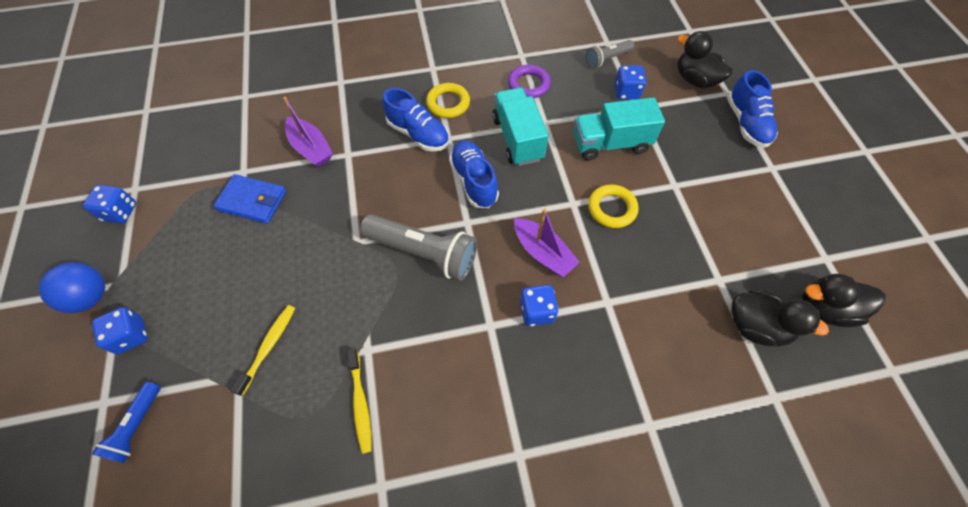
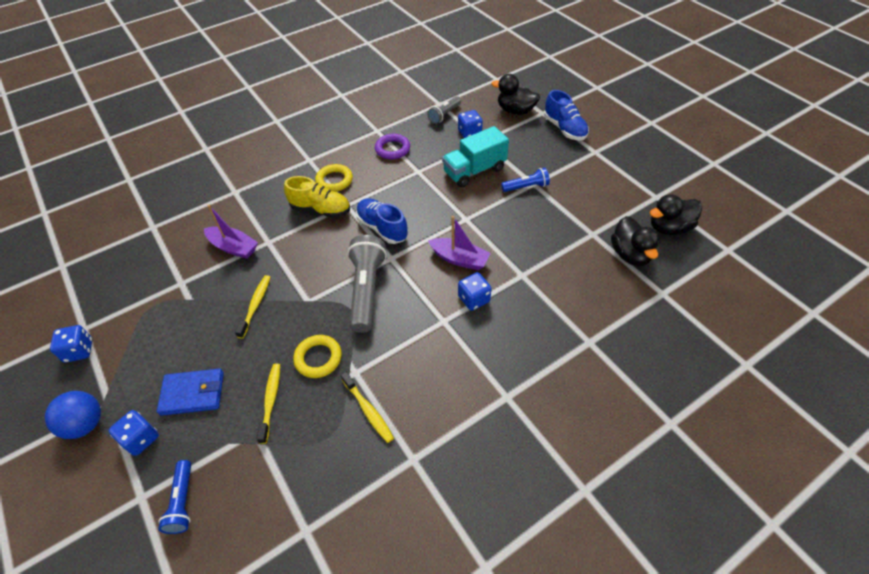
camera: 20 degrees left, 10 degrees down
blue wallet [213,174,286,224] -> blue wallet moved to [157,368,224,416]
grey flashlight [360,214,477,281] -> grey flashlight turned 90 degrees counterclockwise [347,235,387,333]
blue shoe [382,88,449,151] -> yellow shoe [284,176,350,218]
turquoise truck [492,88,549,166] -> none
yellow ring [588,184,639,228] -> yellow ring moved to [293,335,342,378]
black duck [731,290,829,347] -> black duck turned 75 degrees clockwise [611,216,660,266]
none -> yellow toothbrush [235,275,270,339]
none -> blue flashlight [501,168,550,192]

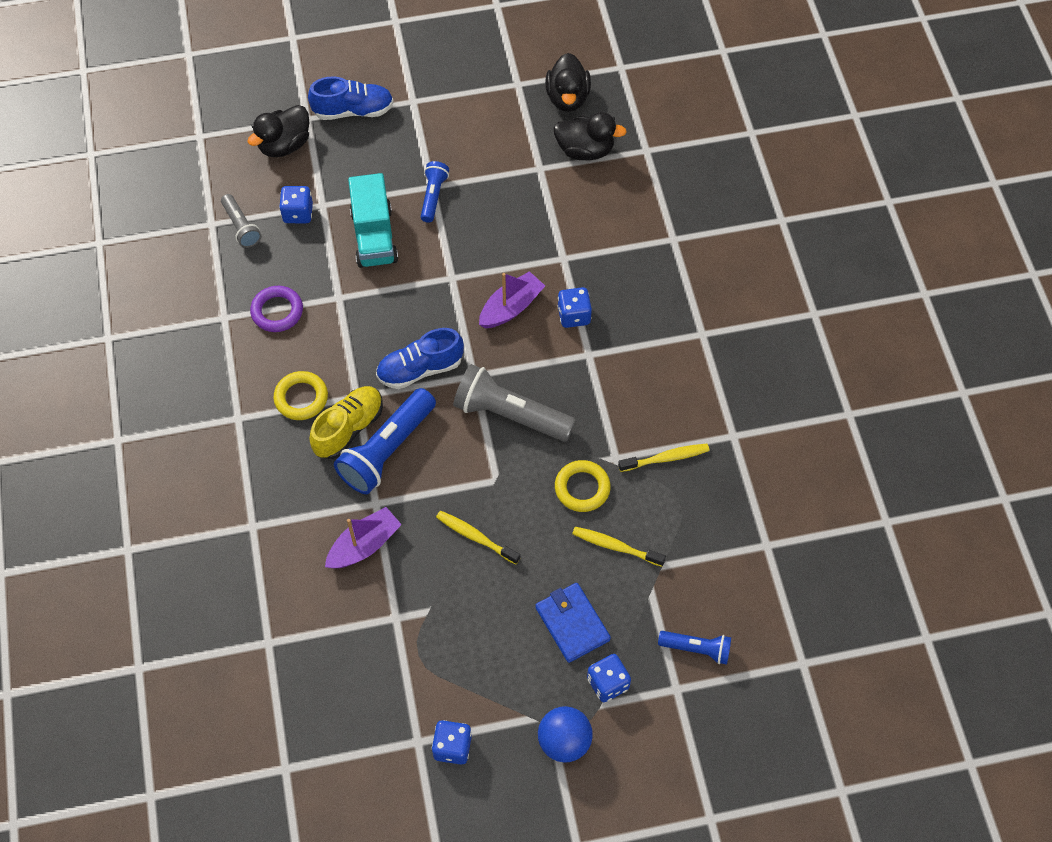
camera: 70 degrees left, 10 degrees up
blue wallet [157,368,224,416] -> blue wallet turned 45 degrees counterclockwise [536,583,611,663]
none -> blue flashlight [334,388,436,494]

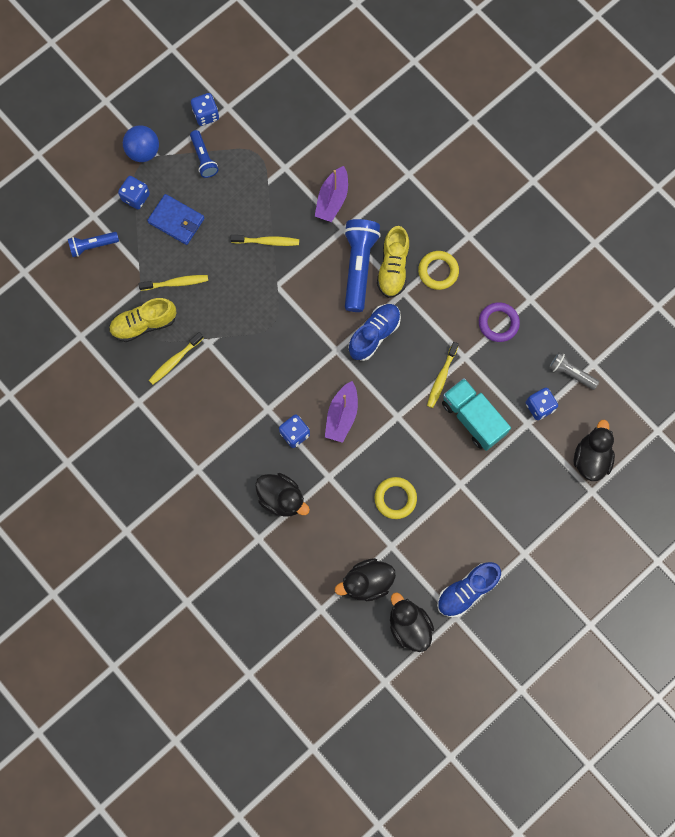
camera: 150 degrees right, 15 degrees up
blue shoe [308,77,394,120] -> blue shoe moved to [437,562,501,617]
blue flashlight [421,161,449,223] -> blue flashlight moved to [190,130,219,178]
grey flashlight [453,364,576,442] -> none
yellow ring [555,460,611,512] -> yellow ring moved to [375,477,417,519]
none -> yellow shoe [109,298,177,342]
none -> black duck [255,473,310,517]
none -> yellow toothbrush [427,342,459,408]

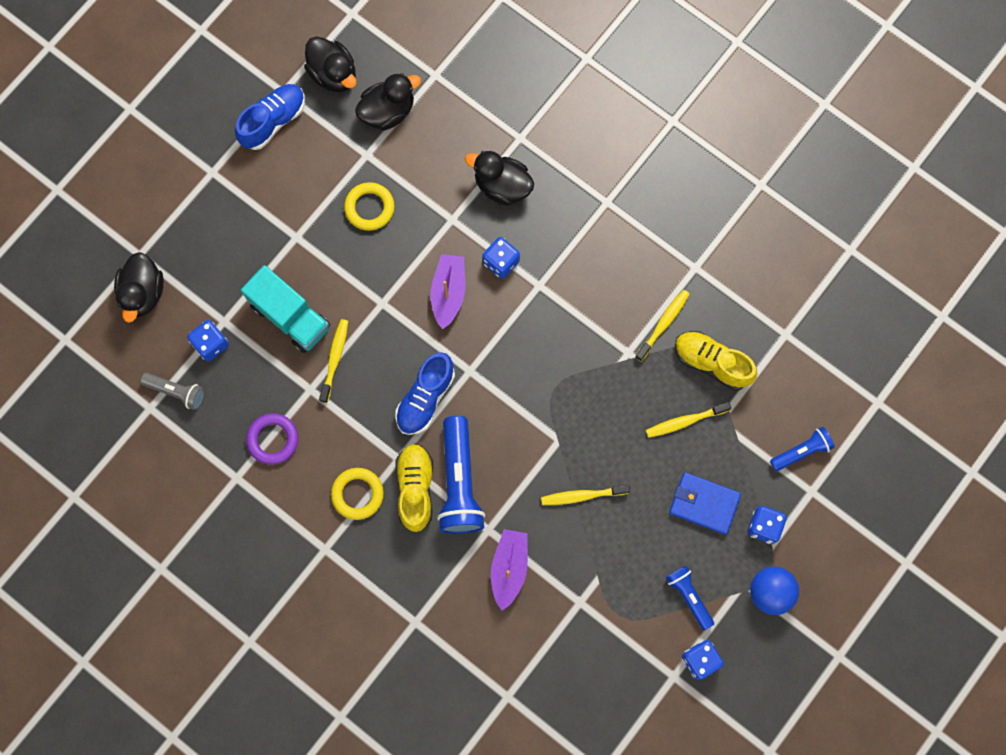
camera: 170 degrees right, 0 degrees up
yellow shoe [109,298,177,342] -> yellow shoe turned 120 degrees counterclockwise [675,331,757,390]

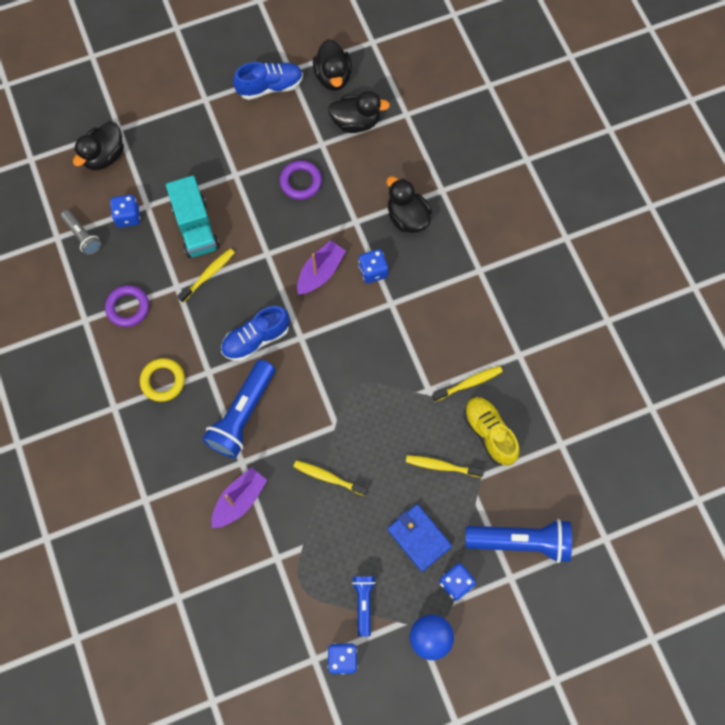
camera: 30 degrees right, 5 degrees down
yellow ring [344,182,395,231] -> purple ring [280,161,322,200]
yellow shoe [395,444,433,532] -> none
blue flashlight [770,427,835,471] -> blue flashlight [465,519,572,563], size x1.80

